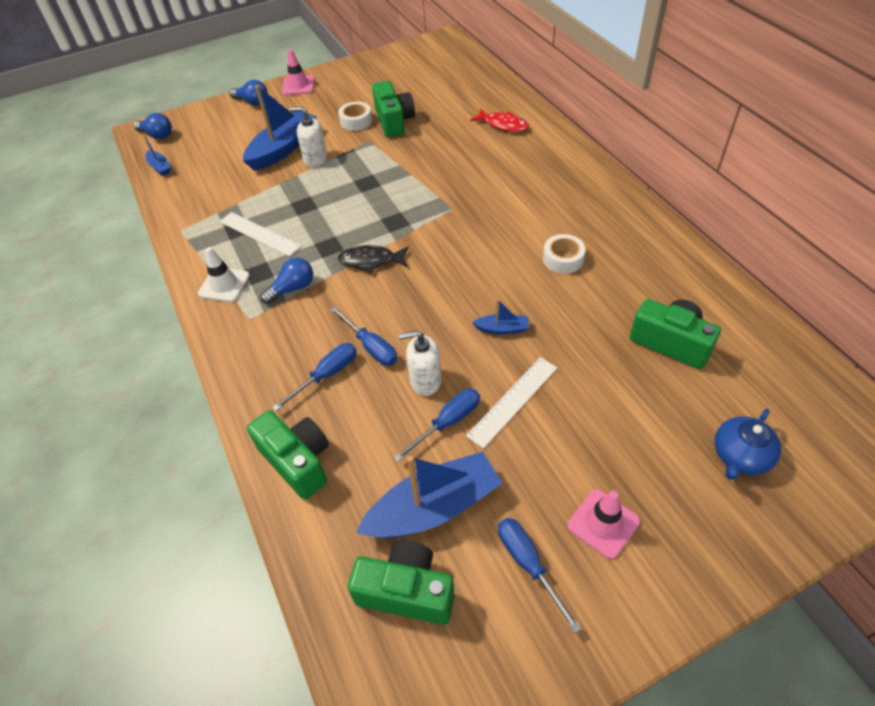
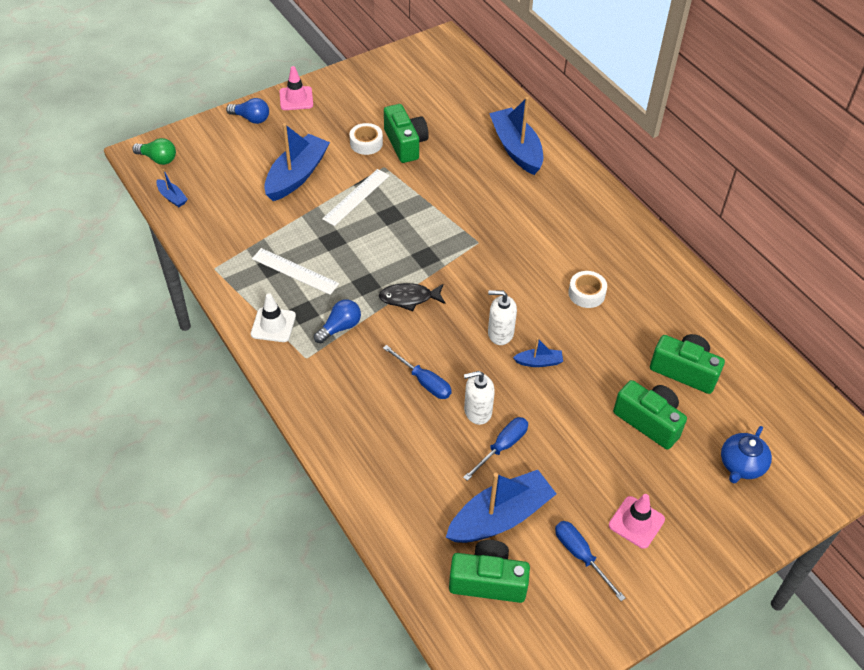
camera: 10 degrees left, 0 degrees up
blue light bulb [133,113,172,139] -> green light bulb [132,138,176,165]
green camera [247,410,329,500] -> green camera moved to [613,380,687,449]
blue screwdriver [272,343,357,411] -> none
white soap dispenser [290,107,327,167] -> white soap dispenser moved to [488,290,517,345]
white ruler [466,357,557,449] -> white ruler moved to [322,169,390,226]
red fish [470,108,529,132] -> blue boat [489,97,543,175]

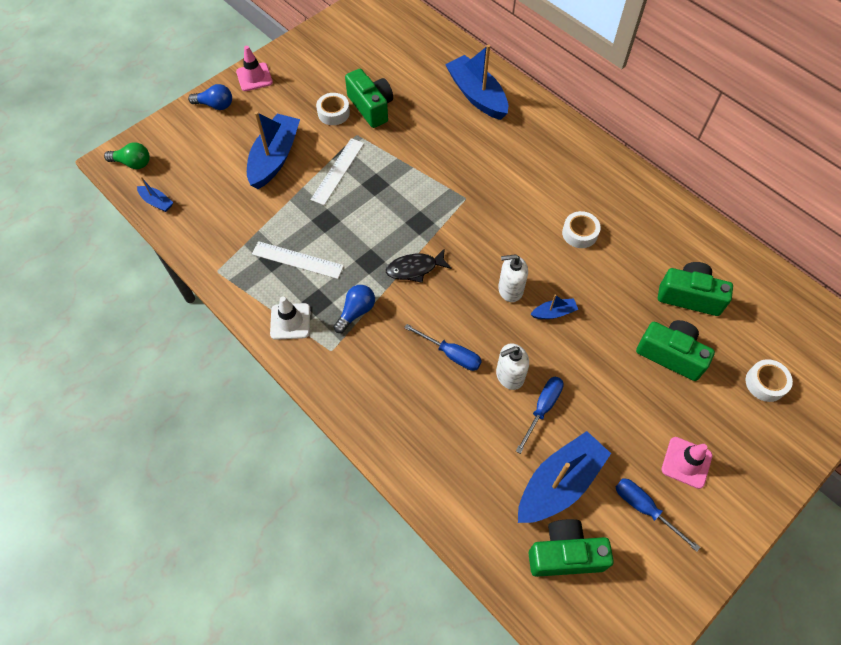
camera: 10 degrees left, 10 degrees up
blue teapot [721,426,772,483] -> white tape [745,359,793,402]

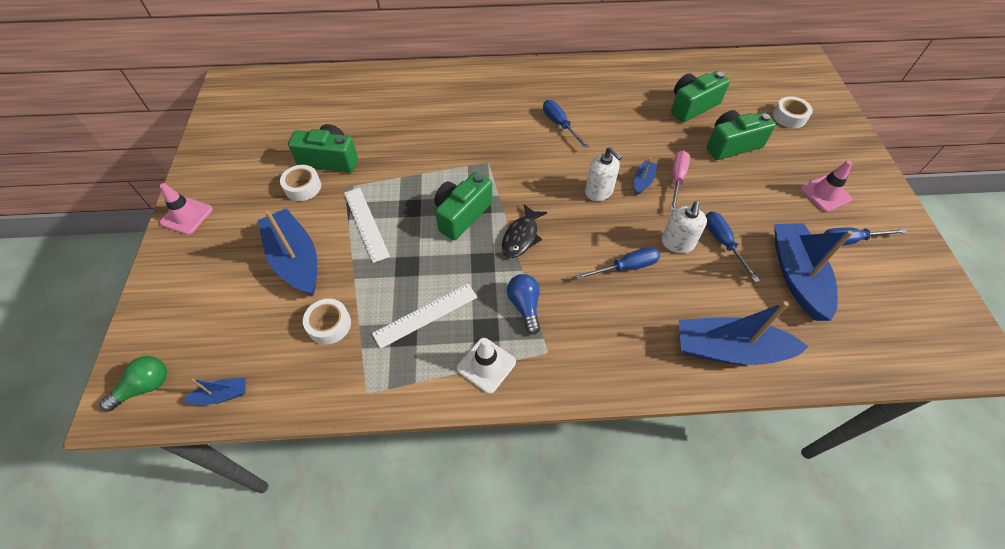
camera: 50 degrees left, 5 degrees down
blue light bulb [188,84,232,110] -> none
blue boat [445,44,508,120] -> blue boat moved to [679,301,809,365]
white soap dispenser [498,254,528,302] -> white soap dispenser turned 75 degrees counterclockwise [585,147,622,201]
green camera [528,519,614,577] -> green camera moved to [434,172,493,240]
white tape [562,211,601,248] -> white tape moved to [303,299,351,345]
none -> blue screwdriver [543,100,589,148]
none -> pink screwdriver [670,150,690,211]

